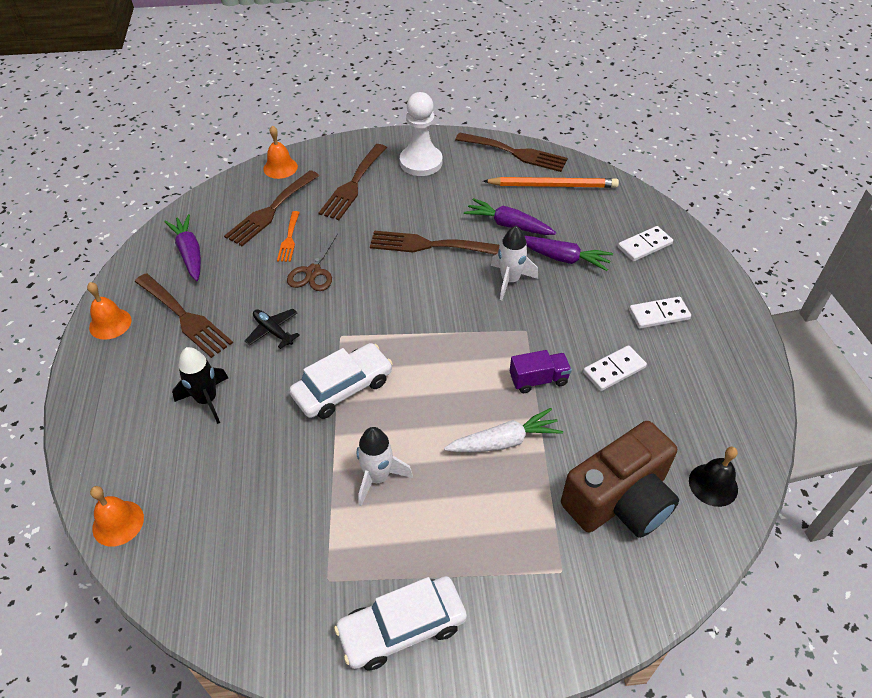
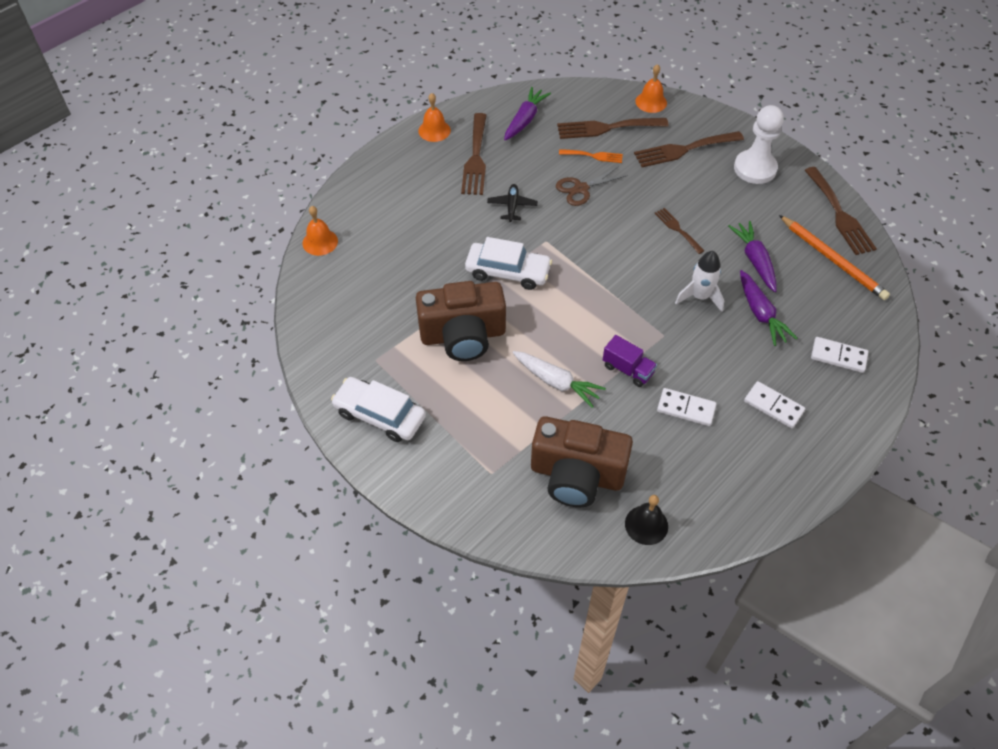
camera: 50 degrees right, 5 degrees up
black rocket [172,347,228,424] -> none
orange fork [277,211,300,262] -> orange fork turned 135 degrees counterclockwise [559,149,623,163]
white rocket [357,427,413,506] -> brown camera [416,281,506,361]
brown fork [370,231,499,255] -> brown fork [654,208,705,254], size x0.56

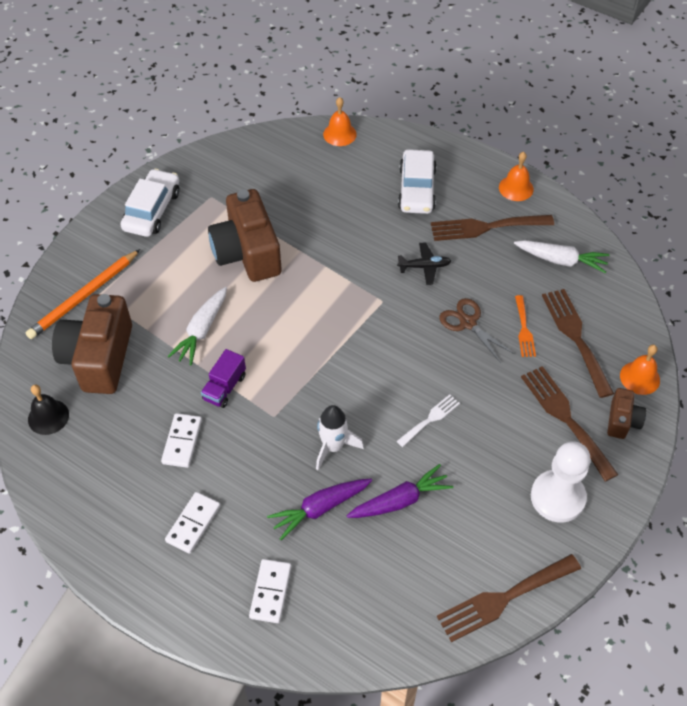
camera: 80 degrees right, 0 degrees up
white car [465,237,552,290] -> white car moved to [398,149,437,214]
purple carrot [504,87,551,141] -> white carrot [514,240,609,273]
brown fork [654,208,705,254] -> white fork [396,394,460,447]
orange pencil [779,215,890,300] -> orange pencil moved to [26,249,140,339]
none -> brown camera [607,388,646,439]

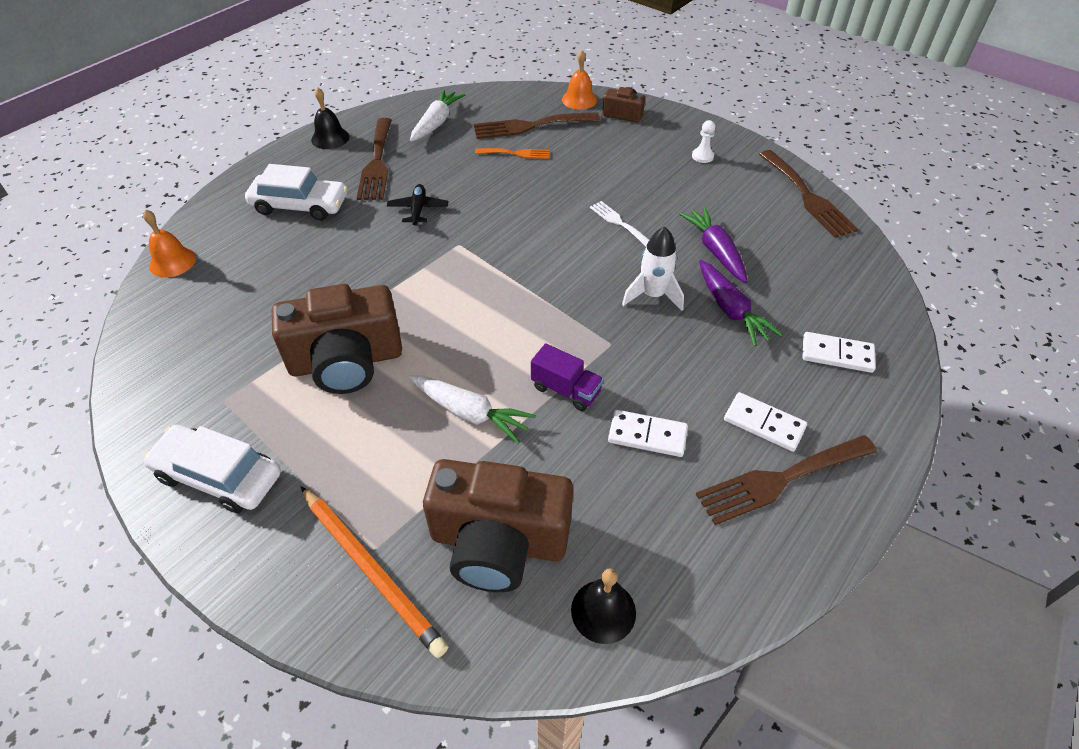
camera: 85 degrees left, 5 degrees down
brown scissors [439,298,514,363] -> none
orange bell [499,152,534,201] -> black bell [311,87,349,149]
brown fork [521,366,619,482] -> brown fork moved to [696,435,877,525]
white pawn [531,441,591,522] -> white pawn [692,120,716,163], size x0.44

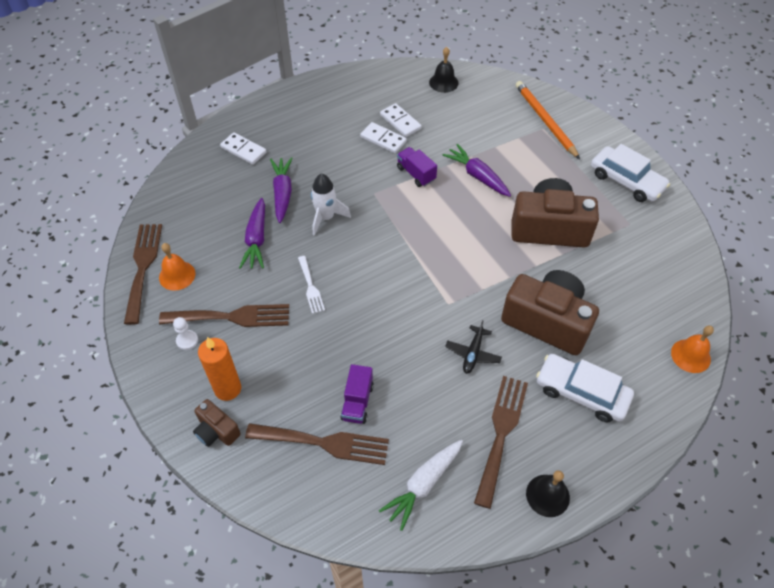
camera: 160 degrees left, 5 degrees up
white carrot [409,375,536,443] -> purple carrot [443,144,511,197]
brown camera [423,459,573,592] -> brown camera moved to [501,270,599,355]
orange fork [475,148,549,159] -> purple truck [340,364,374,424]
orange bell [562,50,597,110] -> orange bell moved to [159,243,195,291]
brown fork [696,435,877,525] -> brown fork moved to [159,304,289,327]
white domino [724,392,807,452] -> white domino moved to [380,103,422,137]
none -> orange candle [198,337,241,401]

